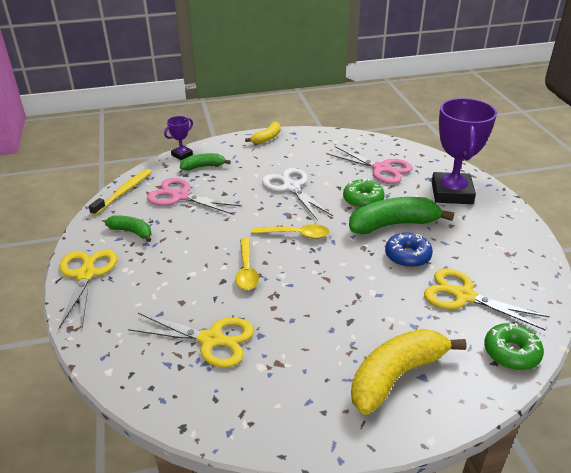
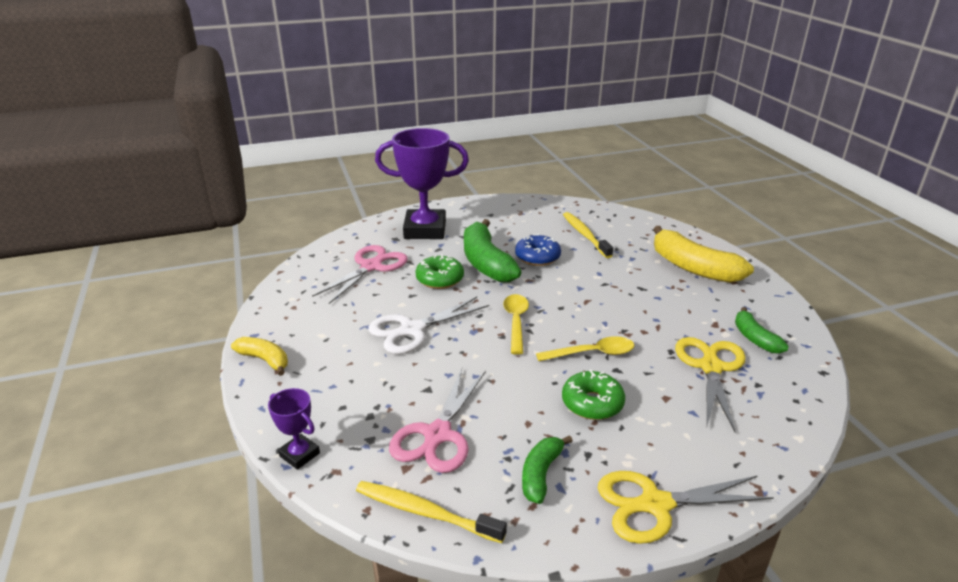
camera: 95 degrees left, 5 degrees down
green banana [180,153,231,170] -> green banana moved to [735,307,789,354]
yellow scissors [424,268,550,330] -> yellow toothbrush [563,212,613,258]
green donut [484,323,544,370] -> green donut moved to [562,369,625,420]

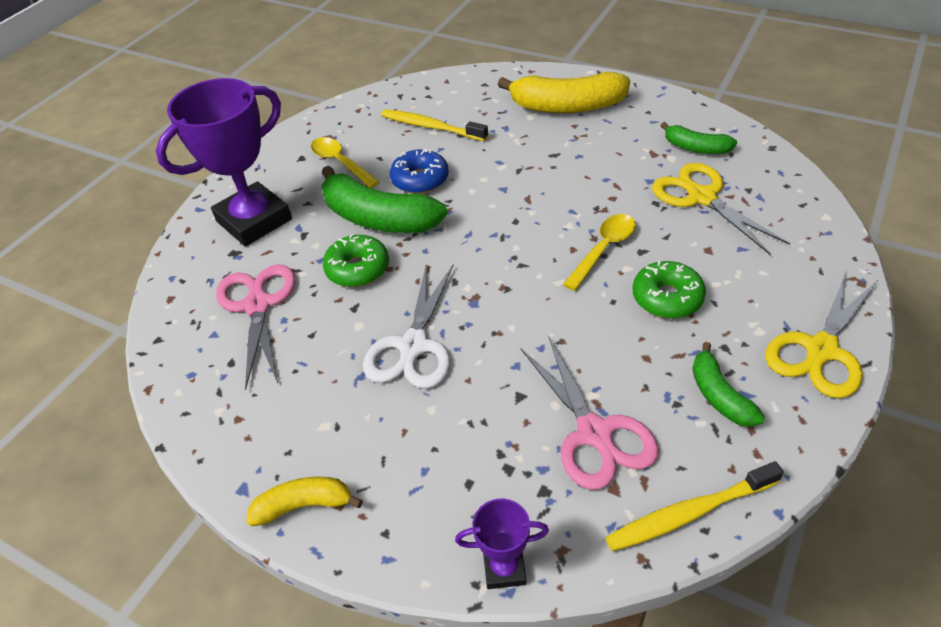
camera: 40 degrees left, 15 degrees up
yellow spoon [503,294,529,355] -> yellow spoon moved to [311,137,380,188]

